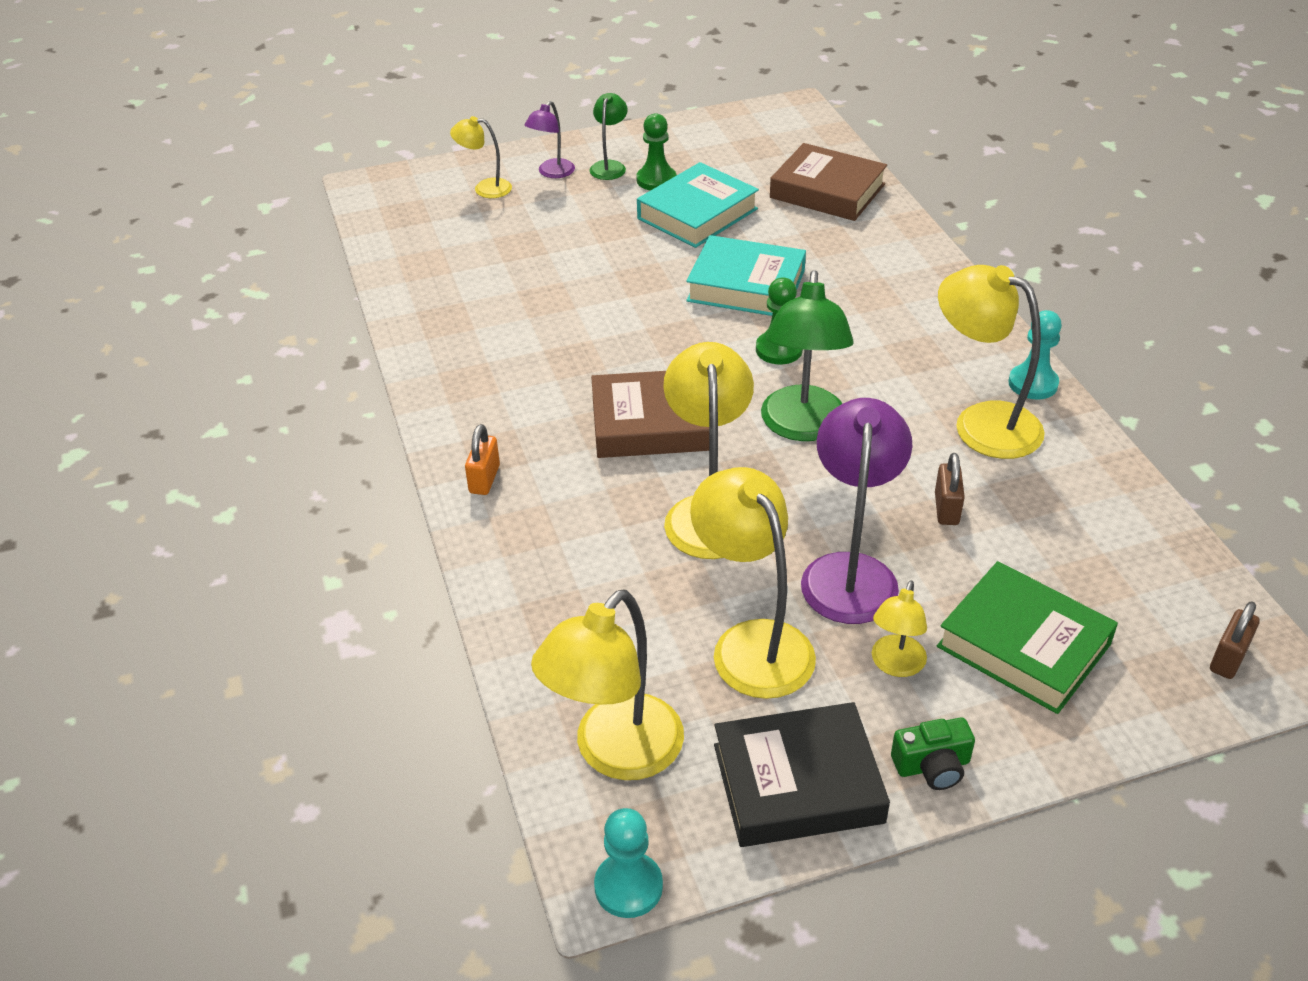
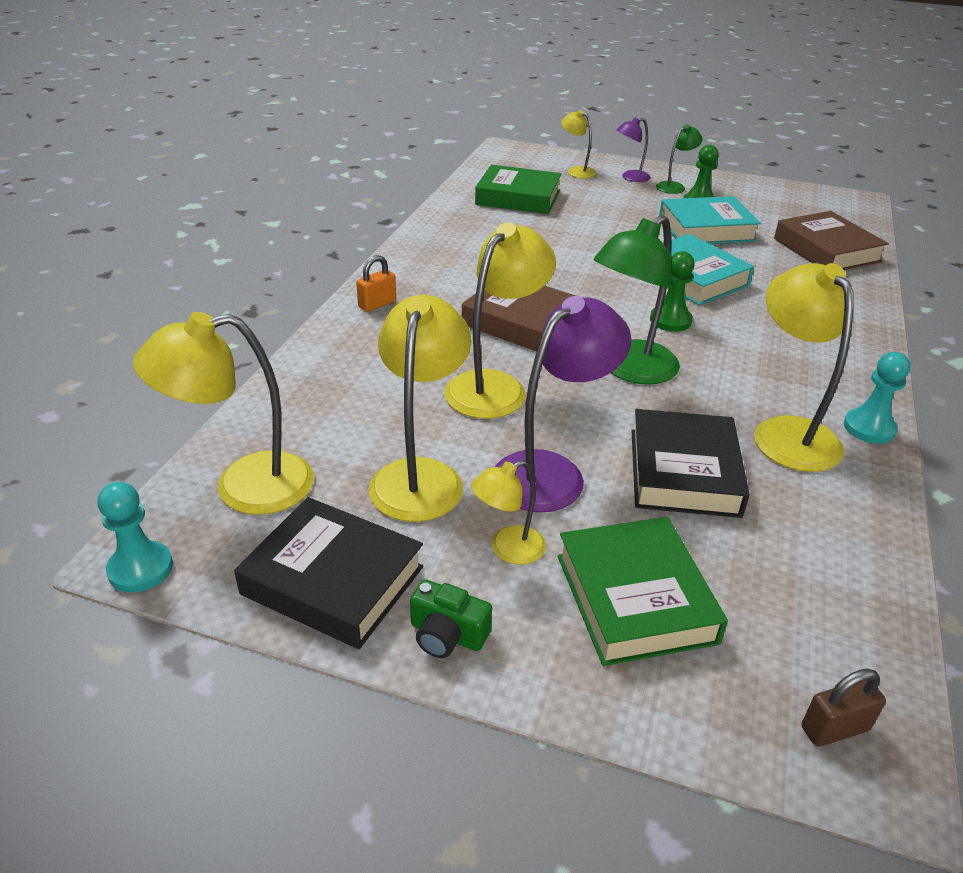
camera: 35 degrees right, 5 degrees down
brown padlock [935,453,965,525] -> black book [632,409,750,518]
none -> green book [475,164,562,214]

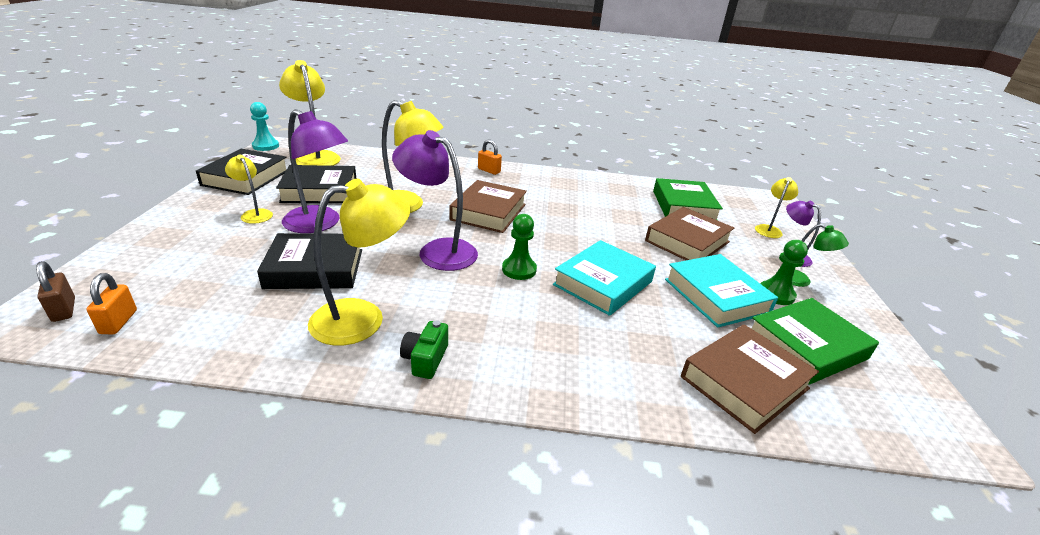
camera: 75 degrees right, 5 degrees down
yellow lamp [368,295,471,522] -> black book [276,165,356,203]
green camera [410,579,492,658] -> green camera moved to [400,320,448,379]
green book [557,517,728,666] -> green book moved to [752,298,879,385]
green lamp [594,215,680,385] -> purple lamp [392,130,478,271]
turquoise pawn [844,352,911,444] -> none
none -> orange padlock [87,273,137,334]
none -> brown book [645,207,734,260]

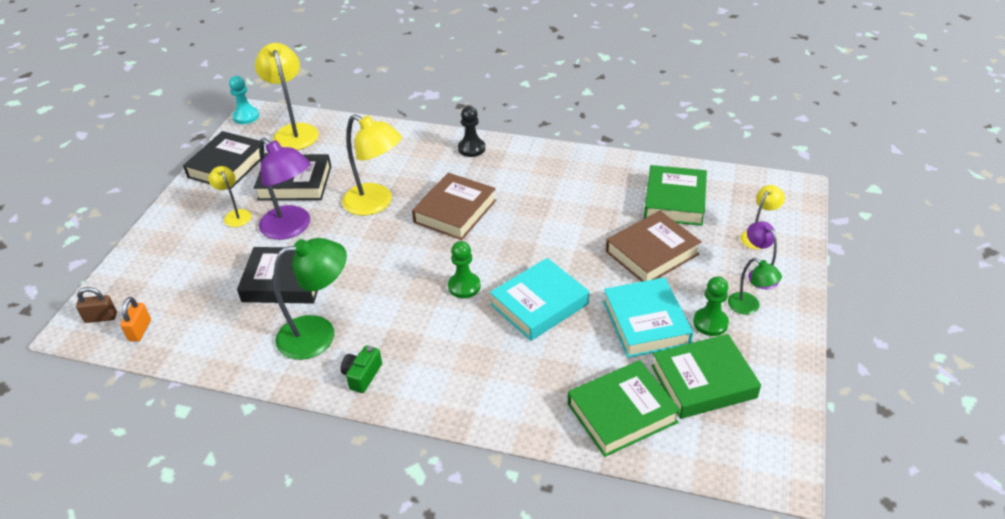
camera: 15 degrees right, 10 degrees up
brown padlock [36,261,75,322] -> brown padlock turned 75 degrees counterclockwise [76,287,117,323]
yellow lamp [308,179,410,346] -> green lamp [273,238,347,360]
purple lamp [392,130,478,271] -> none
orange padlock [478,139,502,175] -> black pawn [458,106,485,157]
brown book [681,324,819,434] -> green book [568,360,680,457]

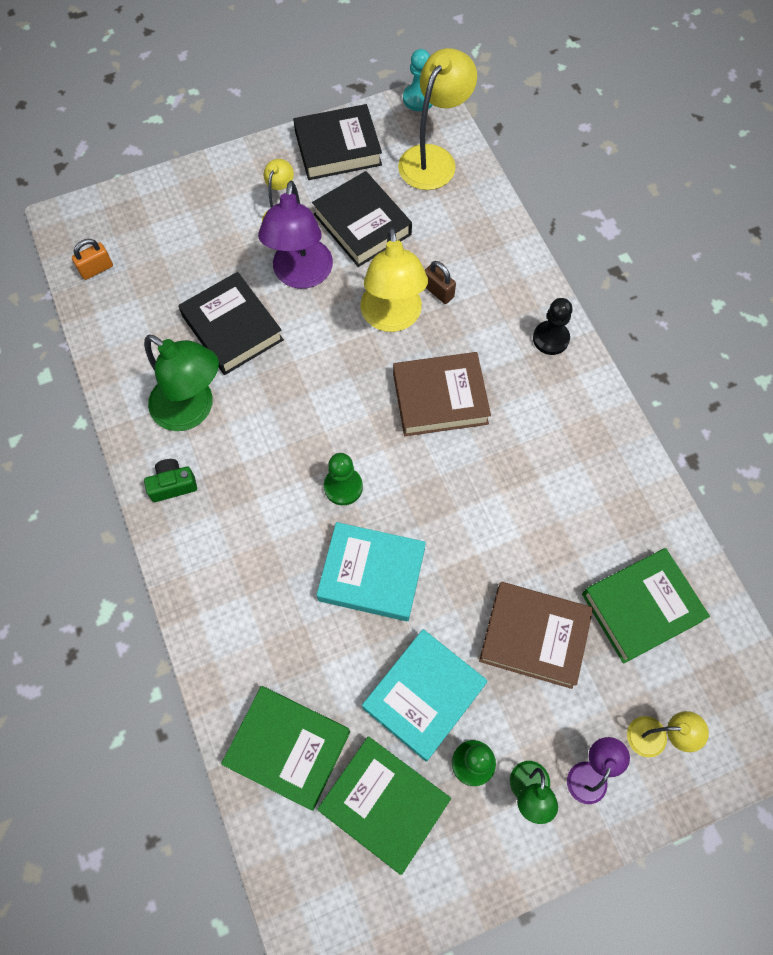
camera: 50 degrees right, 25 degrees up
brown padlock [76,287,117,323] -> brown padlock moved to [425,261,456,304]

